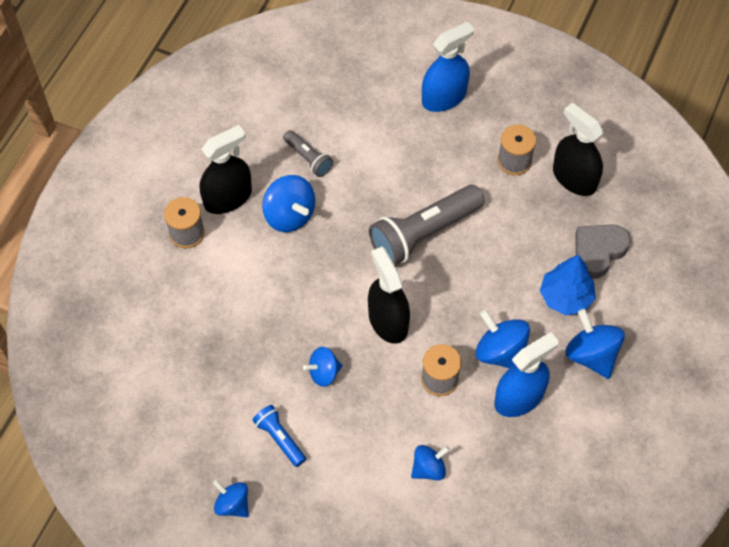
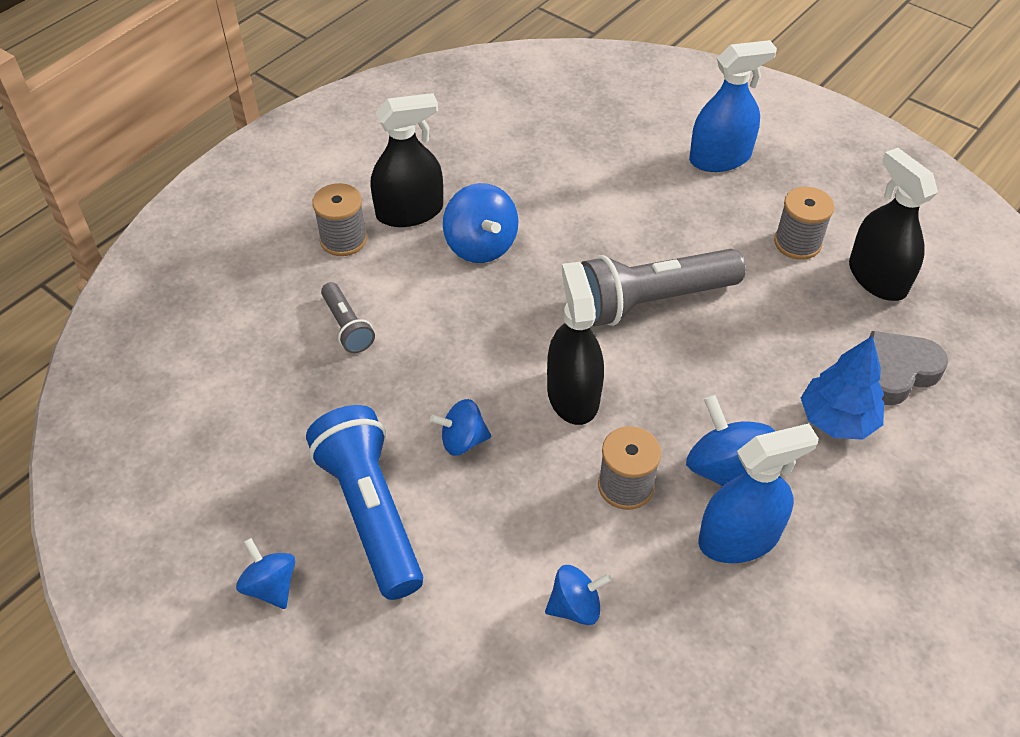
camera: 15 degrees right, 10 degrees down
blue flashlight [253,405,306,467] -> blue flashlight [306,405,423,600], size x1.97
grey flashlight [283,130,333,177] -> grey flashlight moved to [321,282,375,353]
blue spinning top [565,309,625,379] -> none

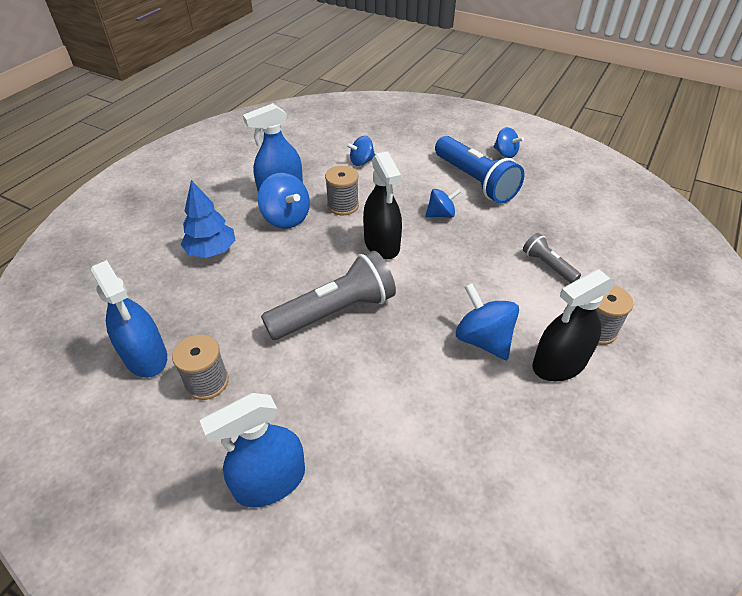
camera: 170 degrees right, 5 degrees down
black spray bottle [849,148,938,301] -> blue spray bottle [91,260,167,378]
grey heart [869,331,948,405] -> none

